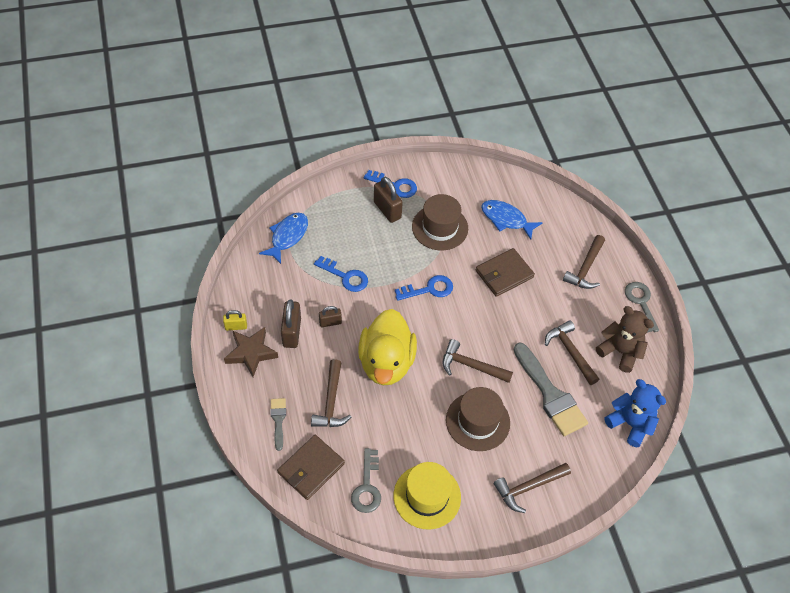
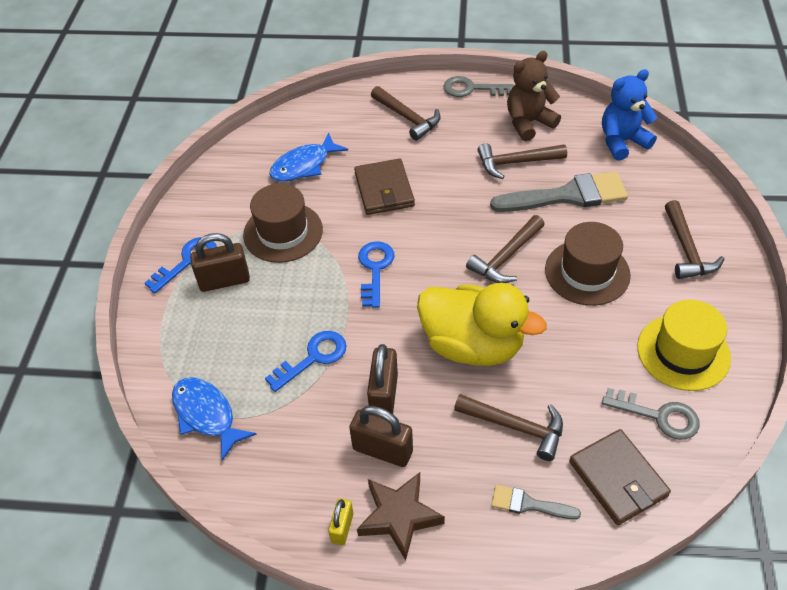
camera: 65 degrees left, 5 degrees down
brown padlock [319,306,342,327] -> brown padlock [367,344,398,414], size x1.69

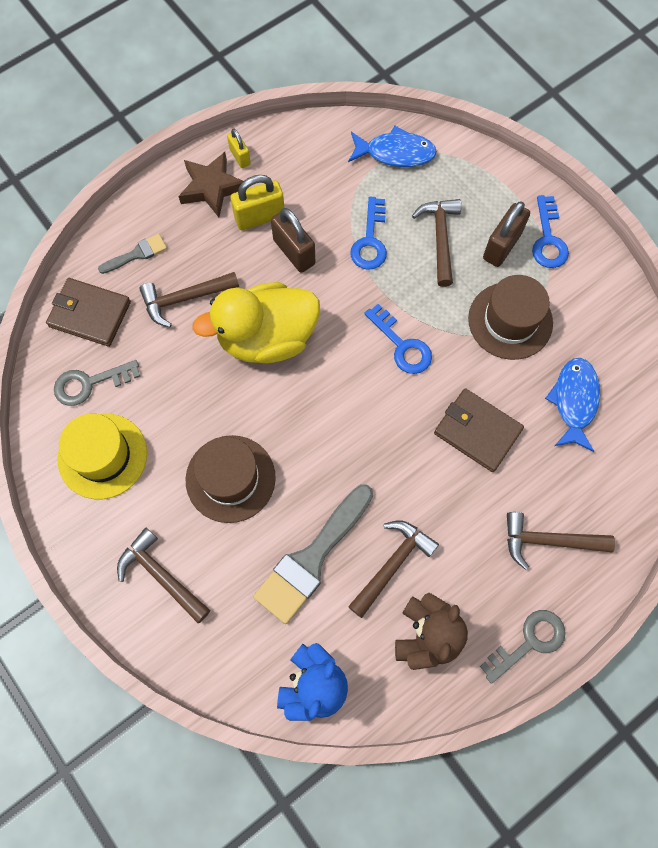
camera: 135 degrees right, 20 degrees up
brown padlock [349,406,413,467] -> yellow padlock [231,175,284,230]
brown hammer [466,215,545,283] -> brown hammer moved to [412,199,461,287]

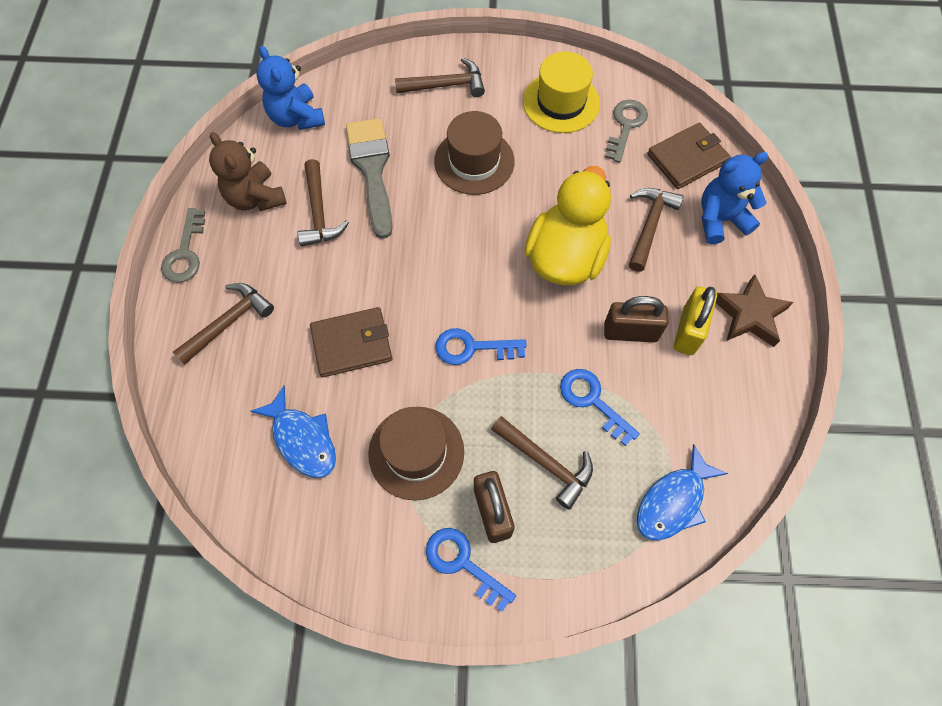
camera: 130 degrees right, 5 degrees down
grey brush [98,234,167,274] -> blue teddy bear [701,152,769,244]
yellow padlock [227,128,251,168] -> none

